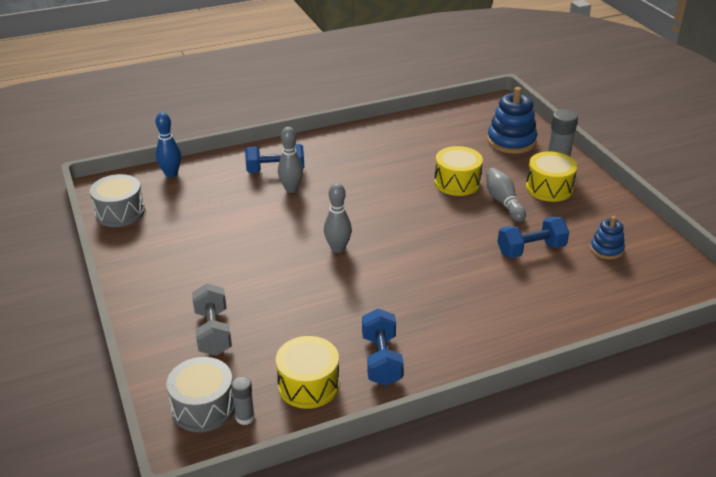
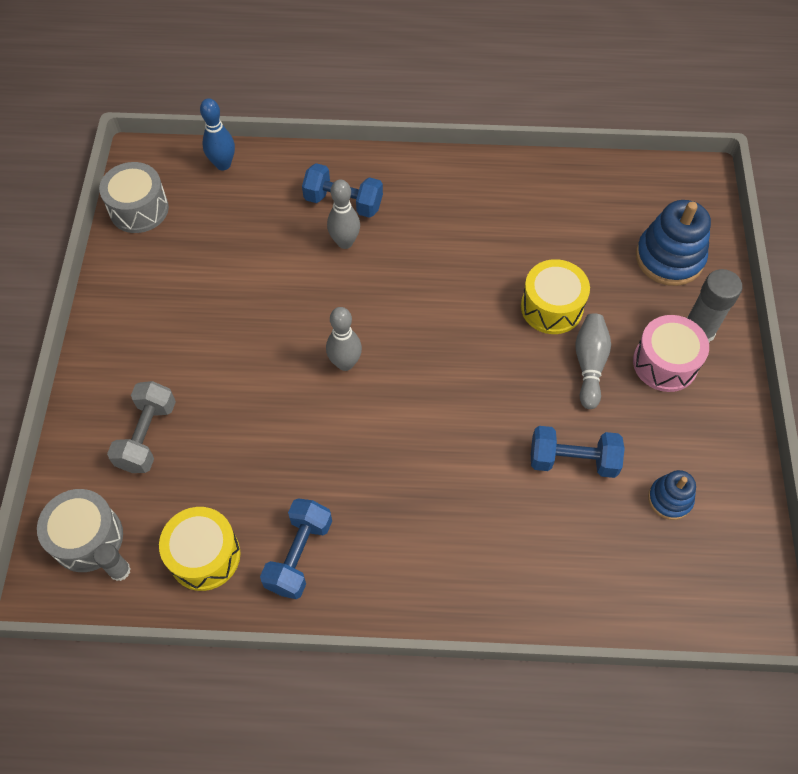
camera: 25 degrees right, 25 degrees up
yellow drum [526,151,577,202] -> pink drum [633,315,709,392]

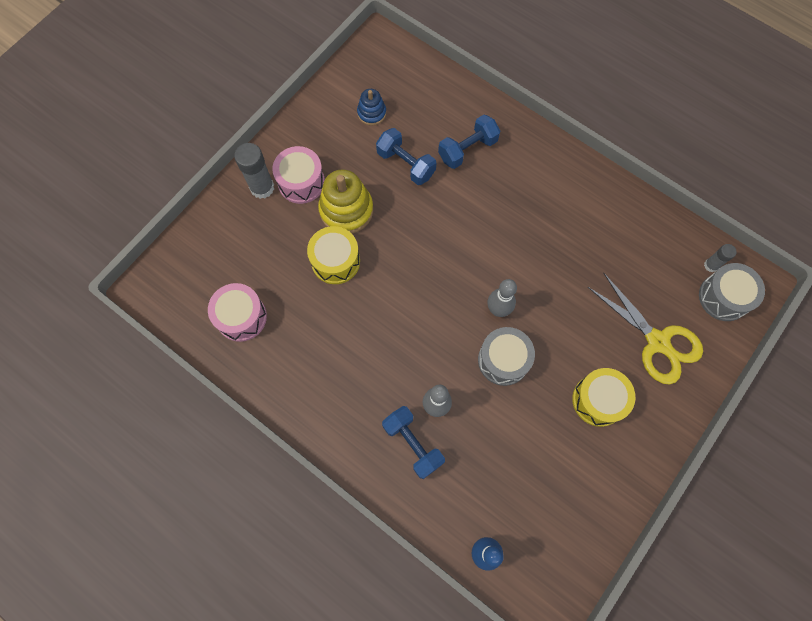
camera: 145 degrees left, 10 degrees up
grey drum [99,162,169,233] -> grey drum moved to [478,327,535,386]
grey dumbbell [107,381,176,473] -> yellow scissors [588,273,703,385]
yellow drum [159,507,240,591] -> yellow drum moved to [572,368,636,427]
blue dumbbell [260,498,332,599] -> blue dumbbell moved to [438,115,500,169]
grey bowling pin [575,313,611,409] -> yellow stacking toy [318,169,373,234]
blue stacking toy [636,200,711,286] -> none
none -> pink drum [208,283,267,342]

